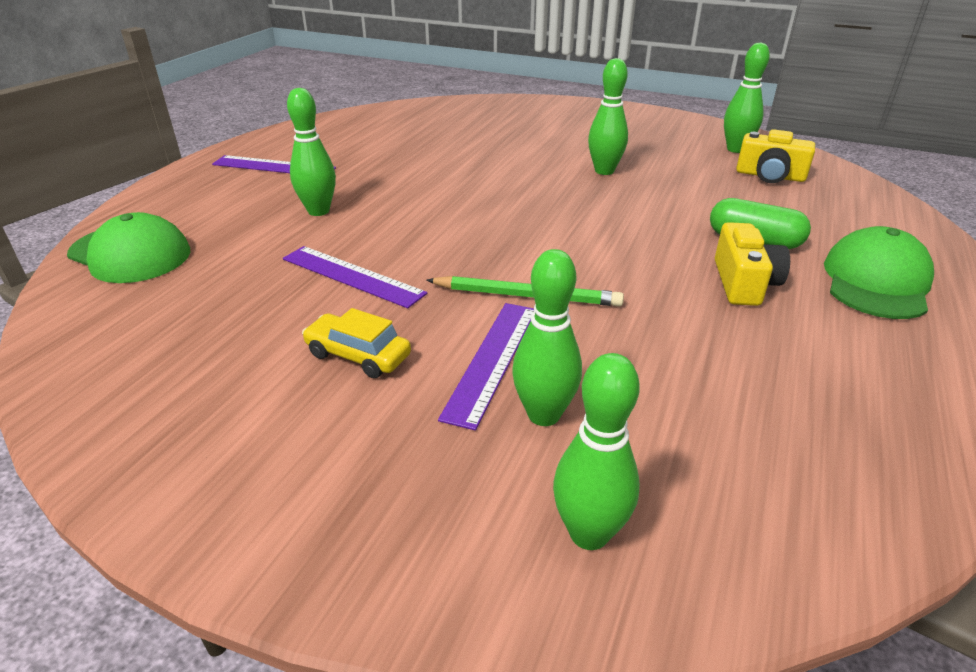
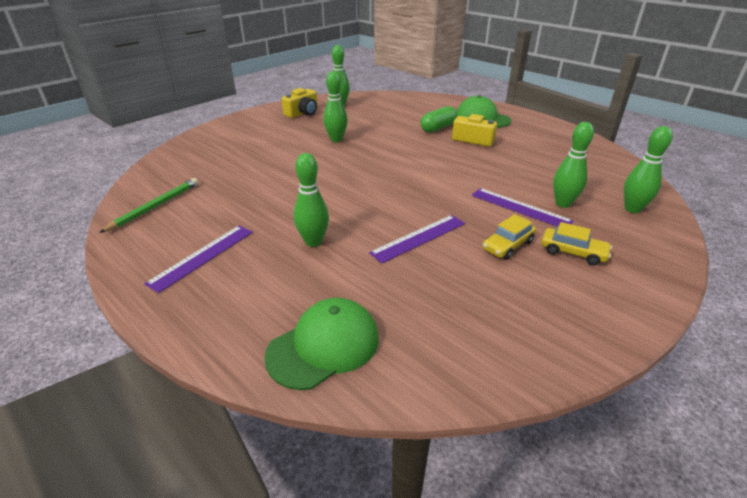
camera: 70 degrees left, 0 degrees up
green pencil [426,276,624,307] -> green pencil moved to [99,178,199,233]
yellow camera [736,129,815,183] -> yellow camera moved to [282,88,318,118]
none -> yellow car [541,222,612,266]

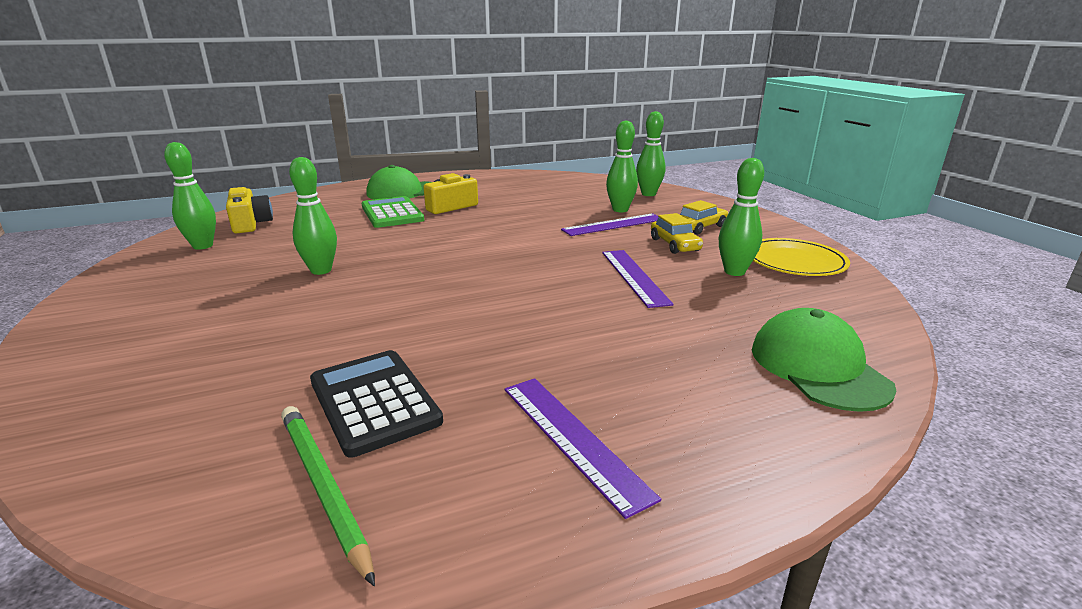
camera: 65 degrees left, 10 degrees down
yellow camera [282,88,318,118] -> yellow camera moved to [226,187,273,233]
green bowling pin [294,153,329,247] -> green bowling pin moved to [719,158,764,276]
green capsule [420,106,457,133] -> green calculator [362,196,424,228]
none -> black calculator [310,350,443,458]
none -> yellow plate [753,238,850,276]

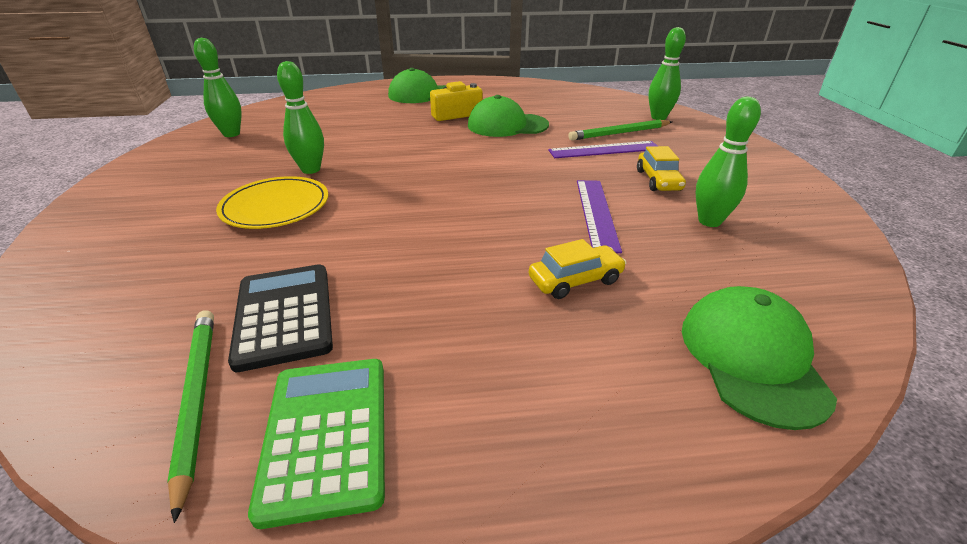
camera: 15 degrees right, 10 degrees up
yellow camera [226,187,273,233] -> none
green calculator [362,196,424,228] -> green calculator moved to [248,359,385,529]
purple ruler [505,378,661,519] -> none
green bowling pin [606,120,638,212] -> green pencil [568,120,672,140]
yellow car [680,200,728,234] -> yellow car moved to [529,239,626,299]
yellow plate [753,238,850,276] -> yellow plate moved to [216,176,328,229]
none -> green cap [468,95,549,137]

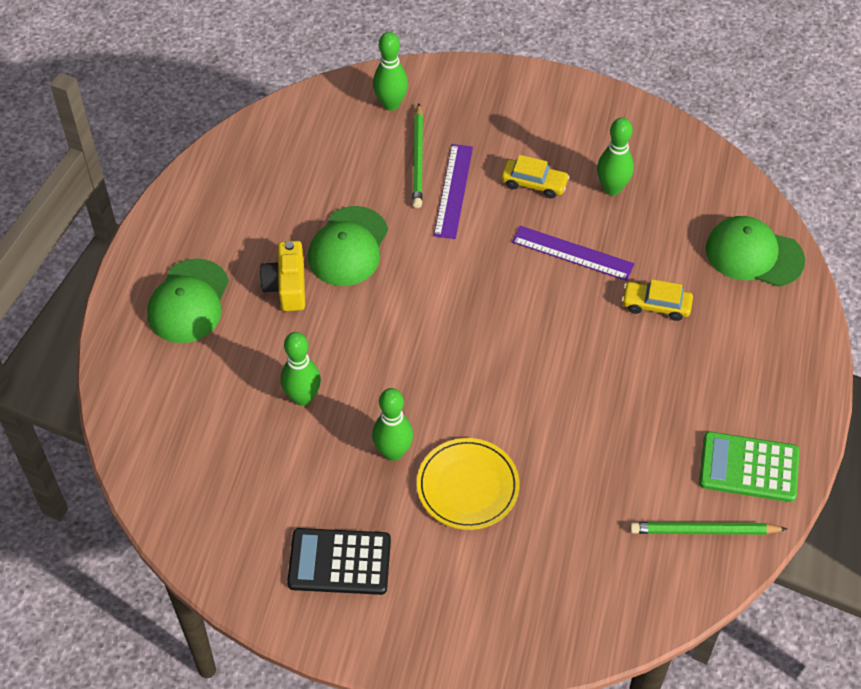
camera: 70 degrees left, 20 degrees up
green bowling pin [194,38,242,137] -> green bowling pin moved to [281,332,321,406]
black calculator [228,264,333,372] -> black calculator moved to [287,528,391,595]
yellow car [529,239,626,299] -> yellow car turned 75 degrees counterclockwise [622,279,693,321]

